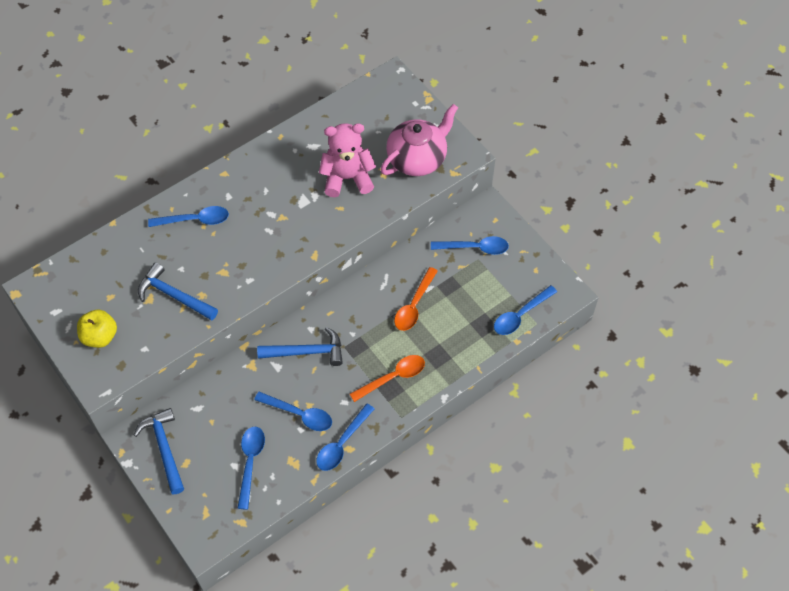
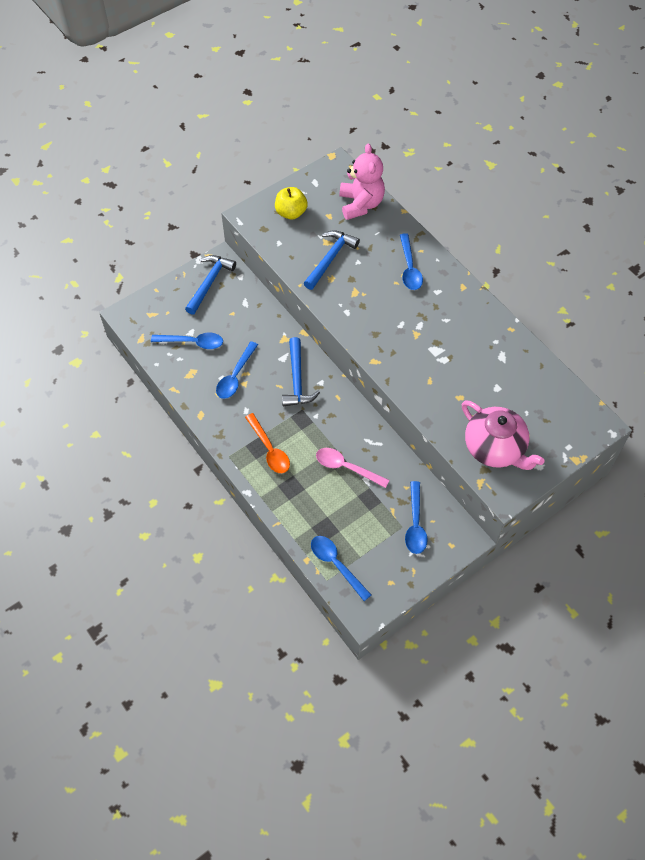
camera: 90 degrees right, 0 degrees up
blue hammer [134,408,184,494] -> blue hammer turned 45 degrees counterclockwise [185,255,236,315]
blue spoon [316,404,374,471] -> none
pink teddy bear [319,123,376,197] -> pink teddy bear moved to [339,143,385,220]
orange spoon [394,267,438,331] -> pink spoon [316,448,390,488]

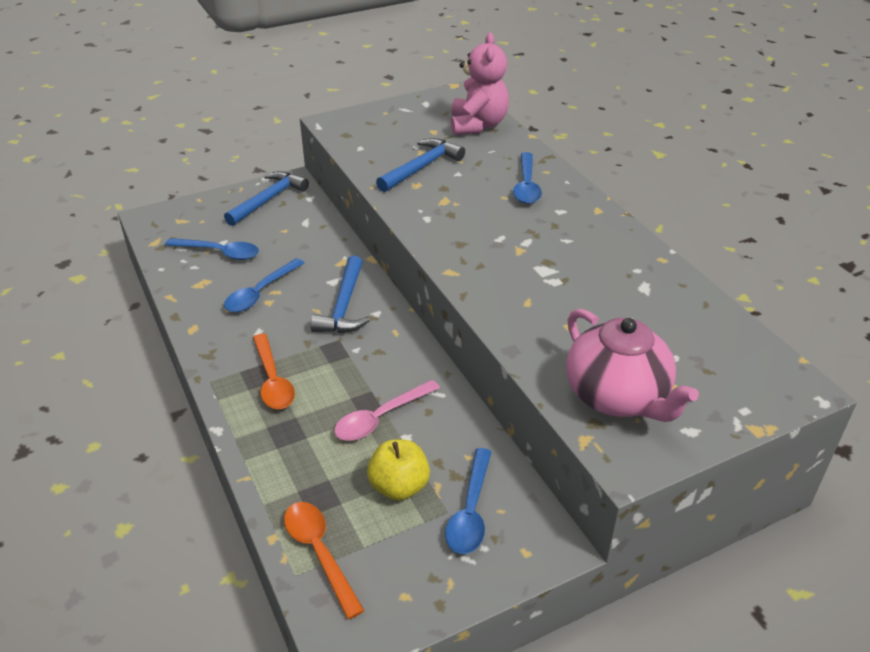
camera: 10 degrees right, 20 degrees down
yellow apple [275,187,308,220] -> yellow apple moved to [367,439,430,501]
blue spoon [311,536,371,601] -> orange spoon [284,502,365,619]
pink spoon [316,448,390,488] -> pink spoon turned 75 degrees counterclockwise [334,380,440,441]

